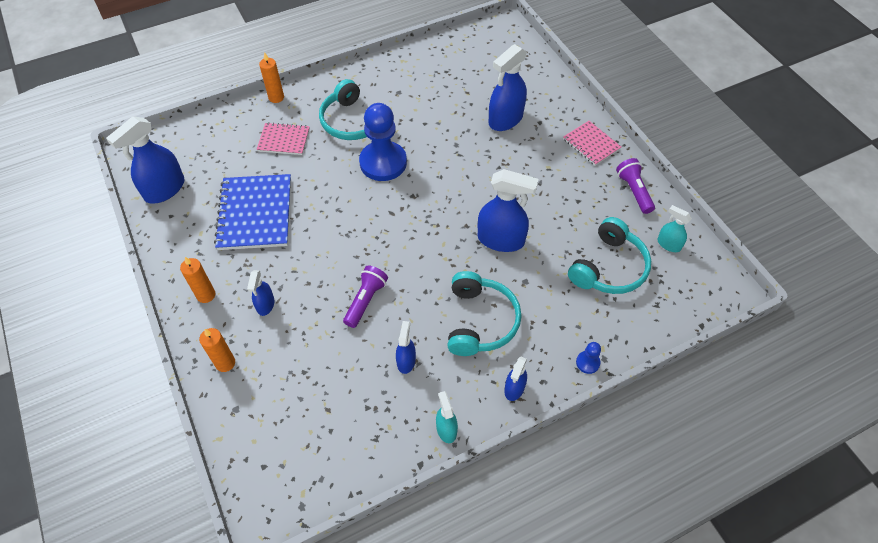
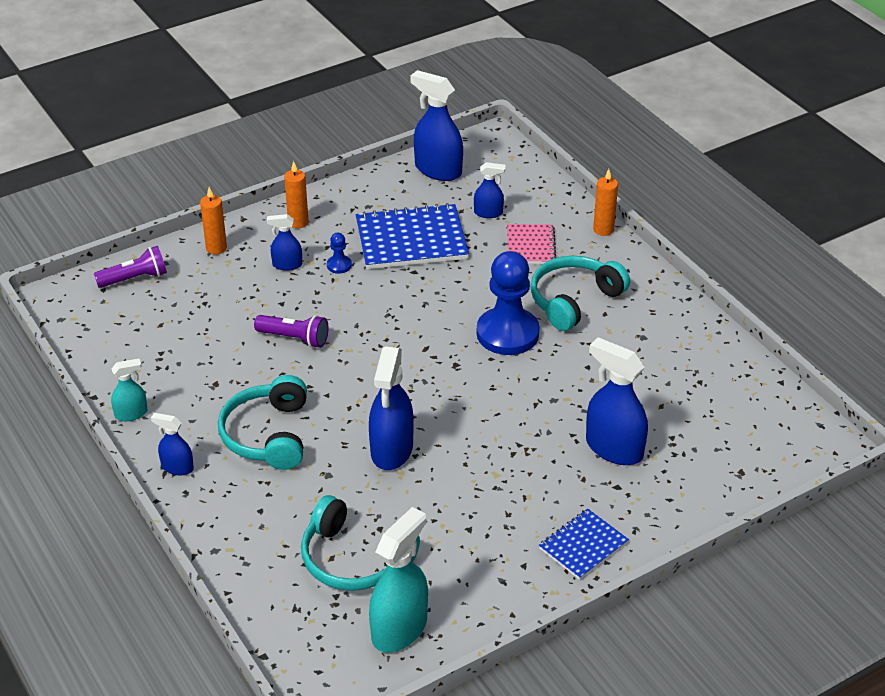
camera: 85 degrees right, 15 degrees down
blue spray bottle [396,321,416,374] -> blue spray bottle moved to [474,162,505,218]
turquoise headphones [448,271,522,356] -> turquoise headphones turned 90 degrees clockwise [218,375,307,470]
pink notebook [563,121,621,166] -> blue notebook [539,509,629,580]
blue pawn [576,342,601,374] -> blue pawn moved to [327,233,352,274]
purple flashlight [616,158,655,214] -> purple flashlight moved to [94,246,167,288]
turquoise spray bottle [657,205,692,252] -> turquoise spray bottle [369,507,428,653], size x1.88

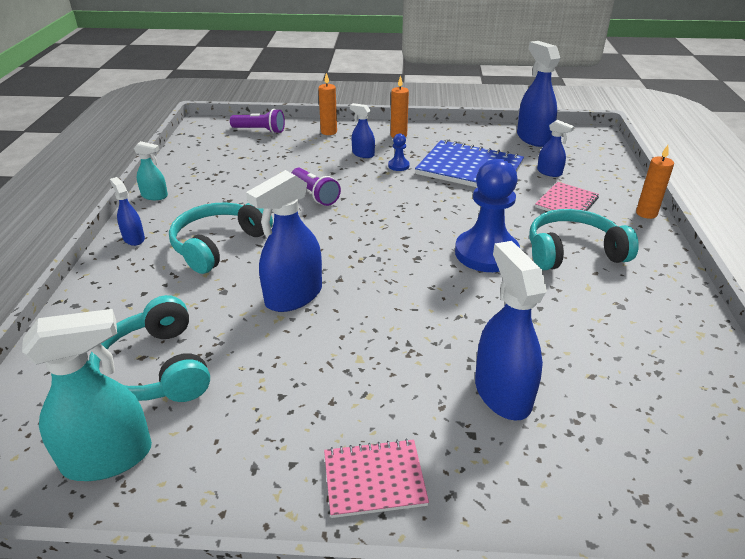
camera: 35 degrees right, 5 degrees down
blue notebook [539,509,629,580] -> pink notebook [324,439,429,518]

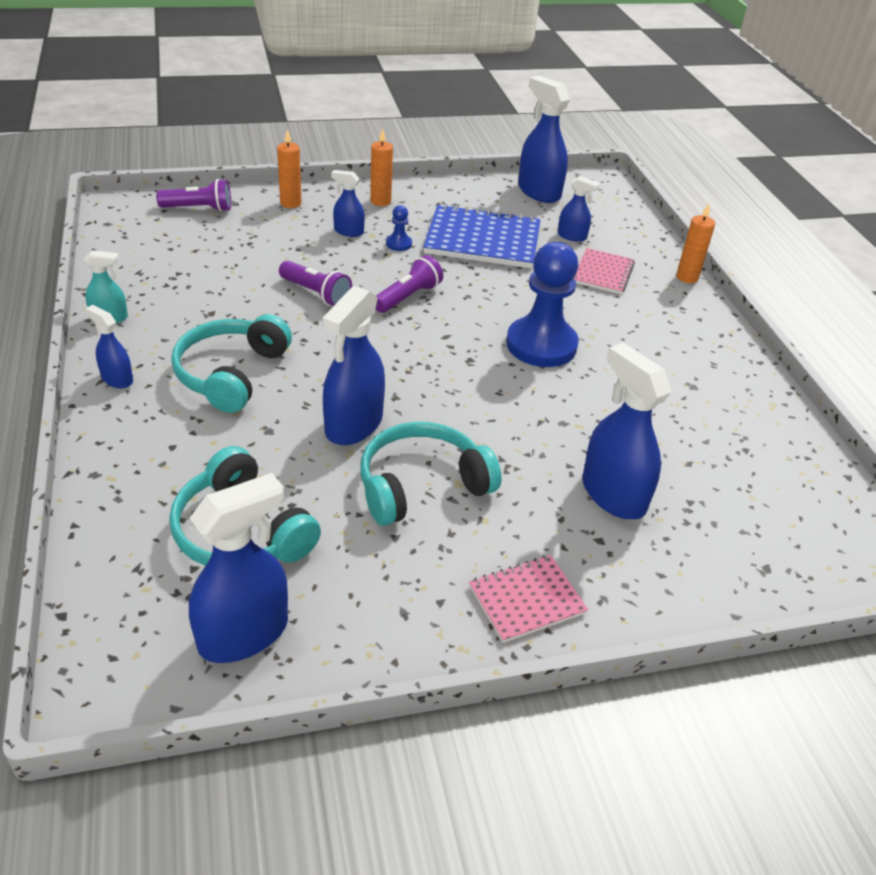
camera: 20 degrees left, 5 degrees up
turquoise spray bottle [22,309,152,481] -> blue spray bottle [189,473,288,663]
turquoise headphones [529,209,639,270] -> turquoise headphones moved to [360,422,502,526]
none -> purple flashlight [376,255,443,313]

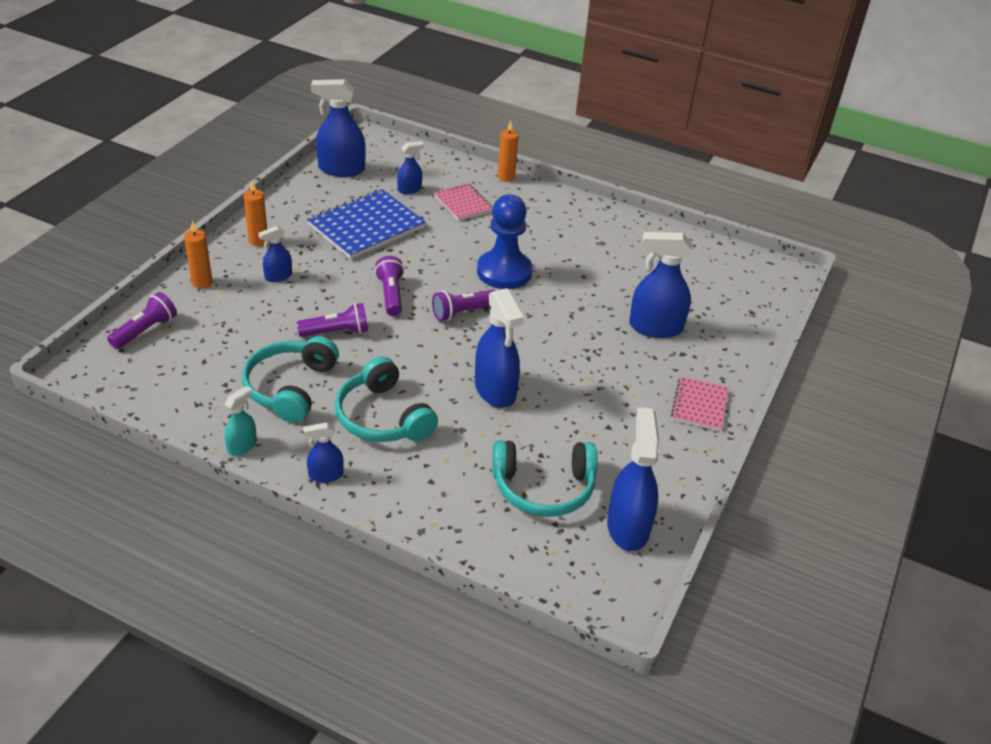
camera: 50 degrees left, 0 degrees up
turquoise headphones [360,422,502,526] -> turquoise headphones moved to [242,336,339,423]
blue pawn [386,205,412,251] -> none
none -> purple flashlight [432,290,496,321]

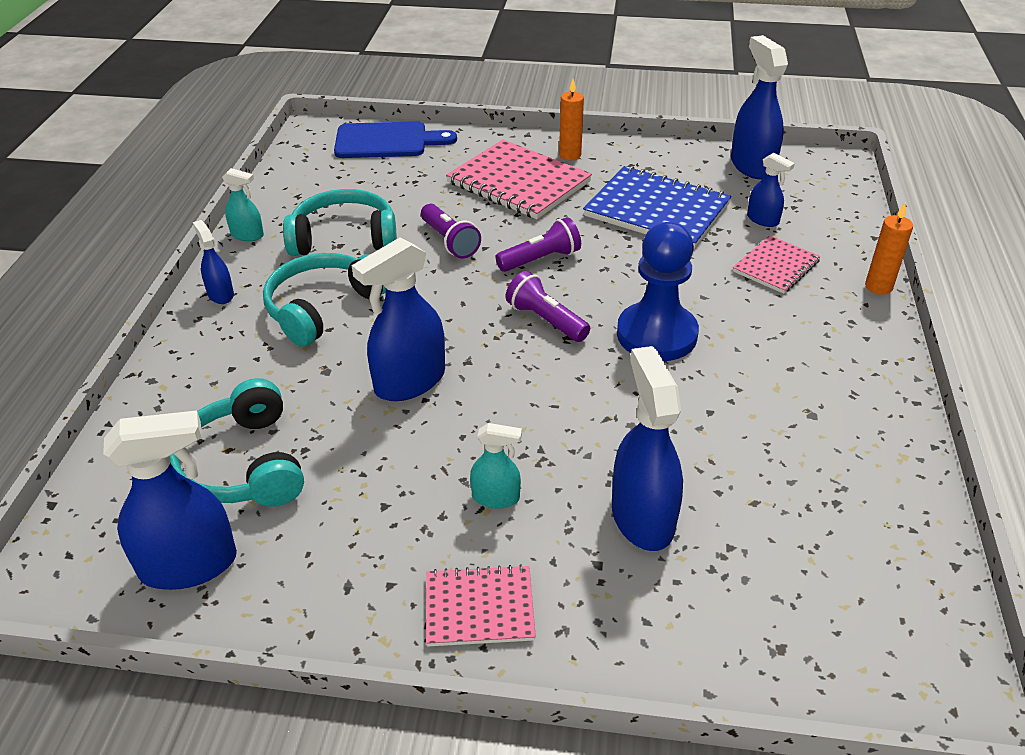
camera: 75 degrees right, 0 degrees up
purple flashlight [107,292,177,349] -> blue cutting board [334,121,457,158]
orange candle [184,221,213,288] -> none
blue spray bottle [258,226,292,282] -> pink notebook [446,140,592,219]
none -> turquoise spray bottle [470,423,522,509]

